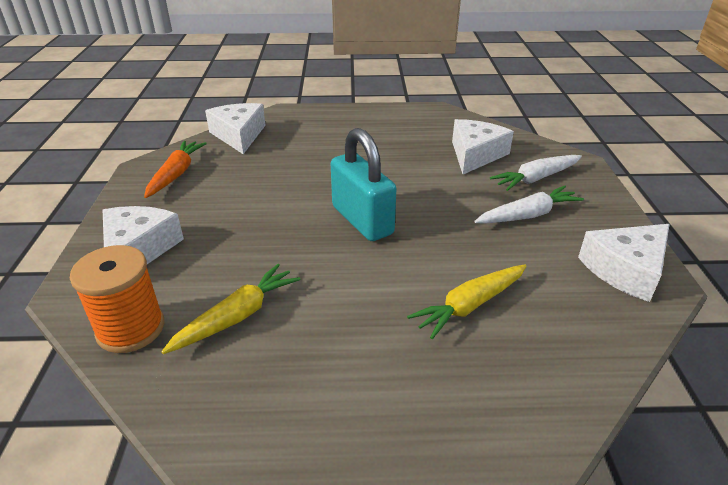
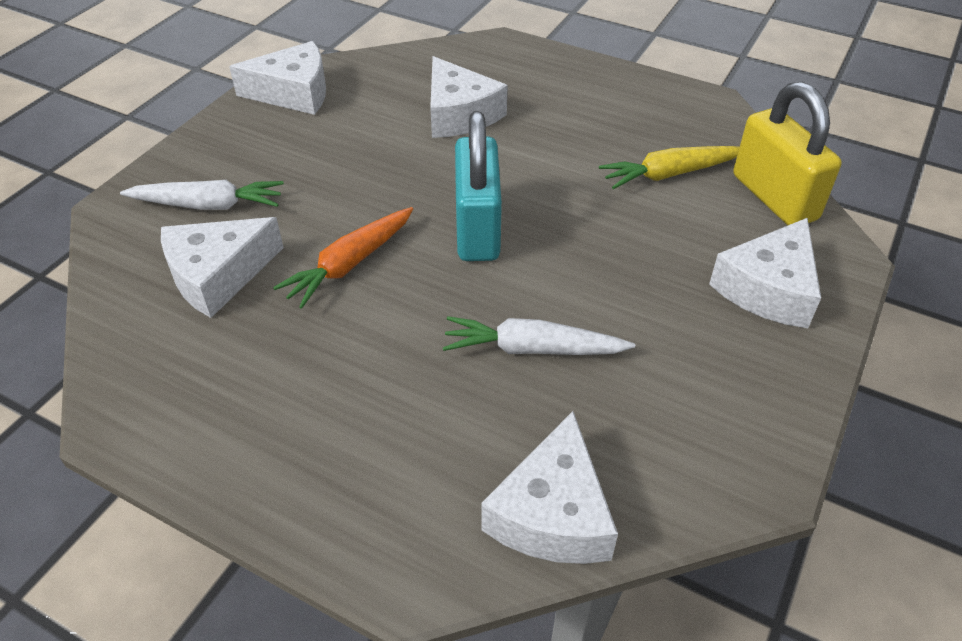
camera: 150 degrees left, 10 degrees up
orange spool [70,245,164,353] -> yellow padlock [733,82,842,225]
orange carrot [144,141,207,198] -> orange carrot moved to [273,207,413,309]
yellow carrot [407,264,527,339] -> white cheese [430,56,508,138]
white carrot [474,186,584,223] -> white carrot moved to [443,316,635,355]

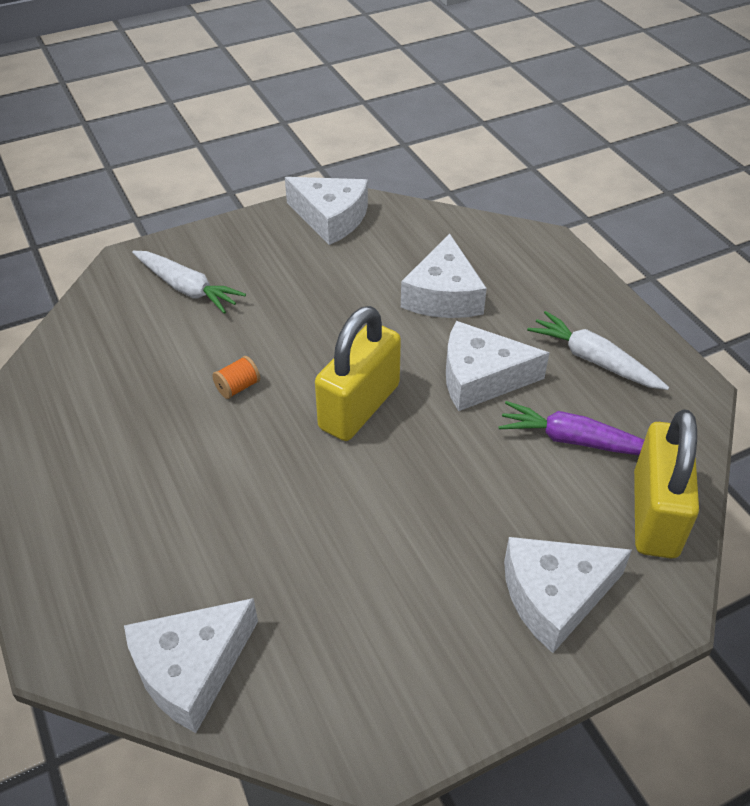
camera: 35 degrees right, 0 degrees up
white cheese [161,217,284,318] -> white cheese moved to [446,321,549,411]
orange carrot [273,207,413,309] -> orange spool [212,356,260,399]
white carrot [443,316,635,355] -> white carrot moved to [527,311,669,390]
turquoise padlock [455,111,502,261] -> yellow padlock [315,306,401,441]
yellow carrot [599,146,739,189] -> purple carrot [498,401,644,455]

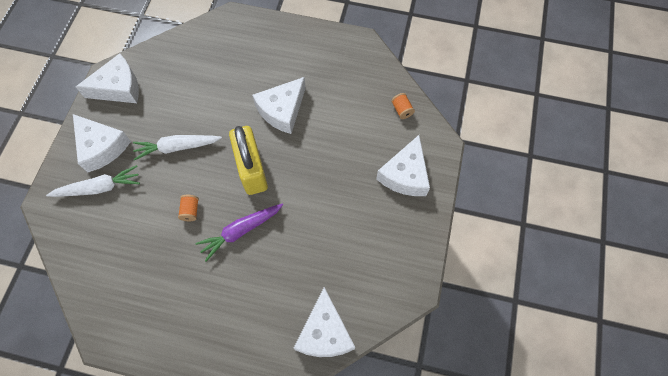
camera: 50 degrees left, 20 degrees up
white cheese [401,234,487,318] -> white cheese moved to [73,114,131,173]
purple carrot [498,401,644,455] -> purple carrot moved to [195,204,283,261]
white carrot [527,311,669,390] -> white carrot moved to [133,135,222,160]
yellow padlock [634,409,699,559] -> orange spool [391,93,415,119]

